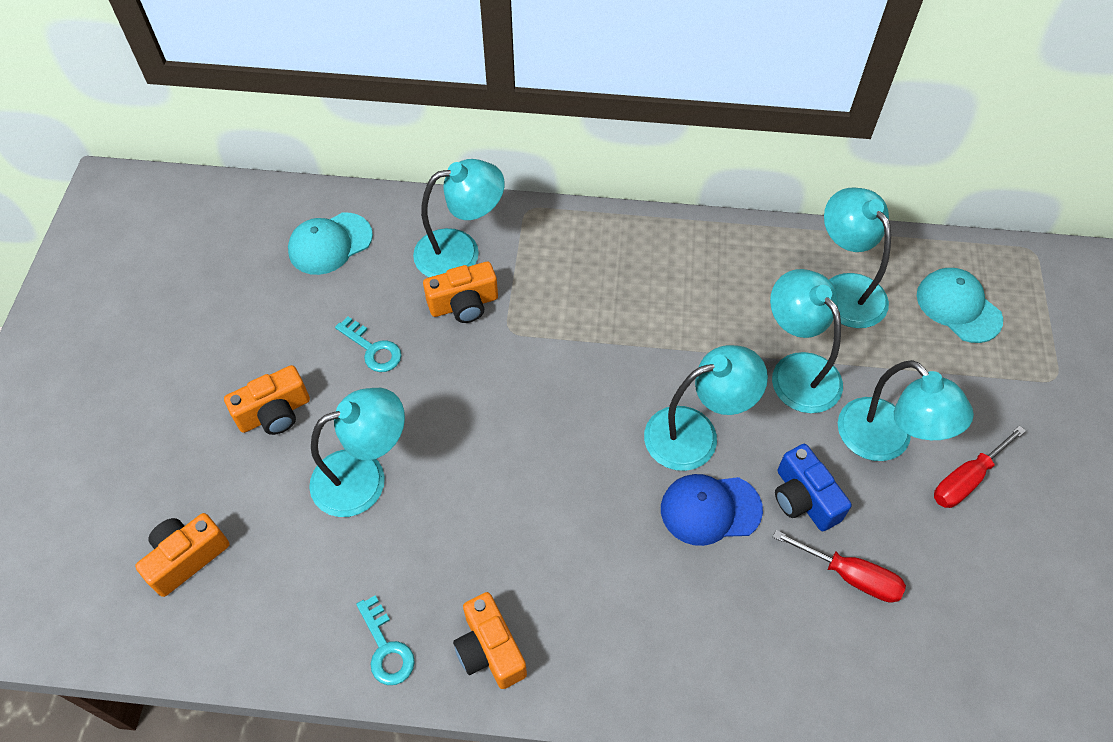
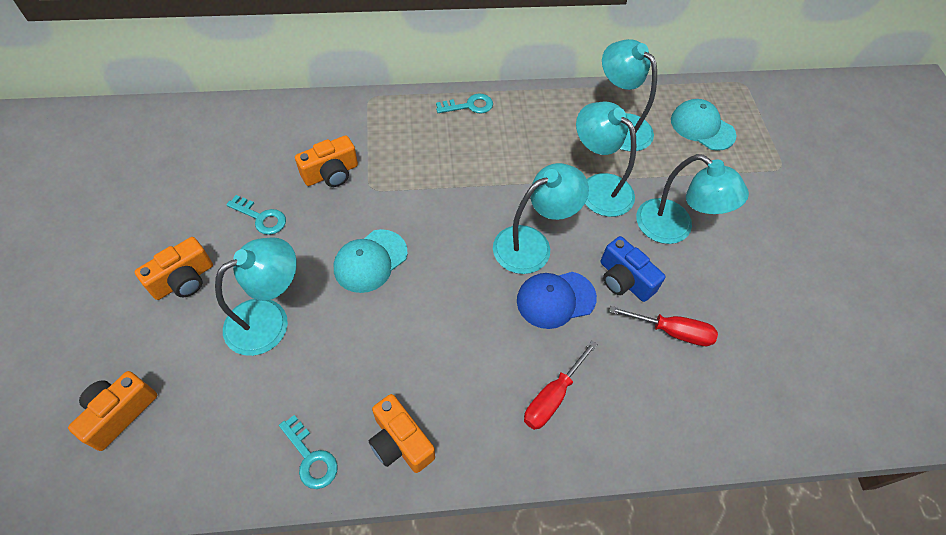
camera: 15 degrees left, 0 degrees up
turquoise cap [288,213,373,275] -> turquoise cap moved to [334,229,408,293]
turquoise lamp [413,159,505,277] -> none
red screwdriver [934,425,1026,508] -> red screwdriver moved to [524,341,598,430]
none -> turquoise key [436,94,493,113]

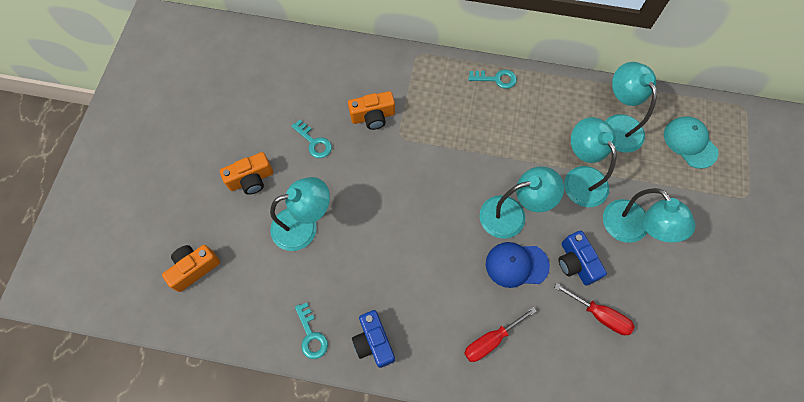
camera: 20 degrees right, 10 degrees up
turquoise cap [334,229,408,293] -> none
orange camera [369,394,435,473] -> blue camera [352,310,395,368]

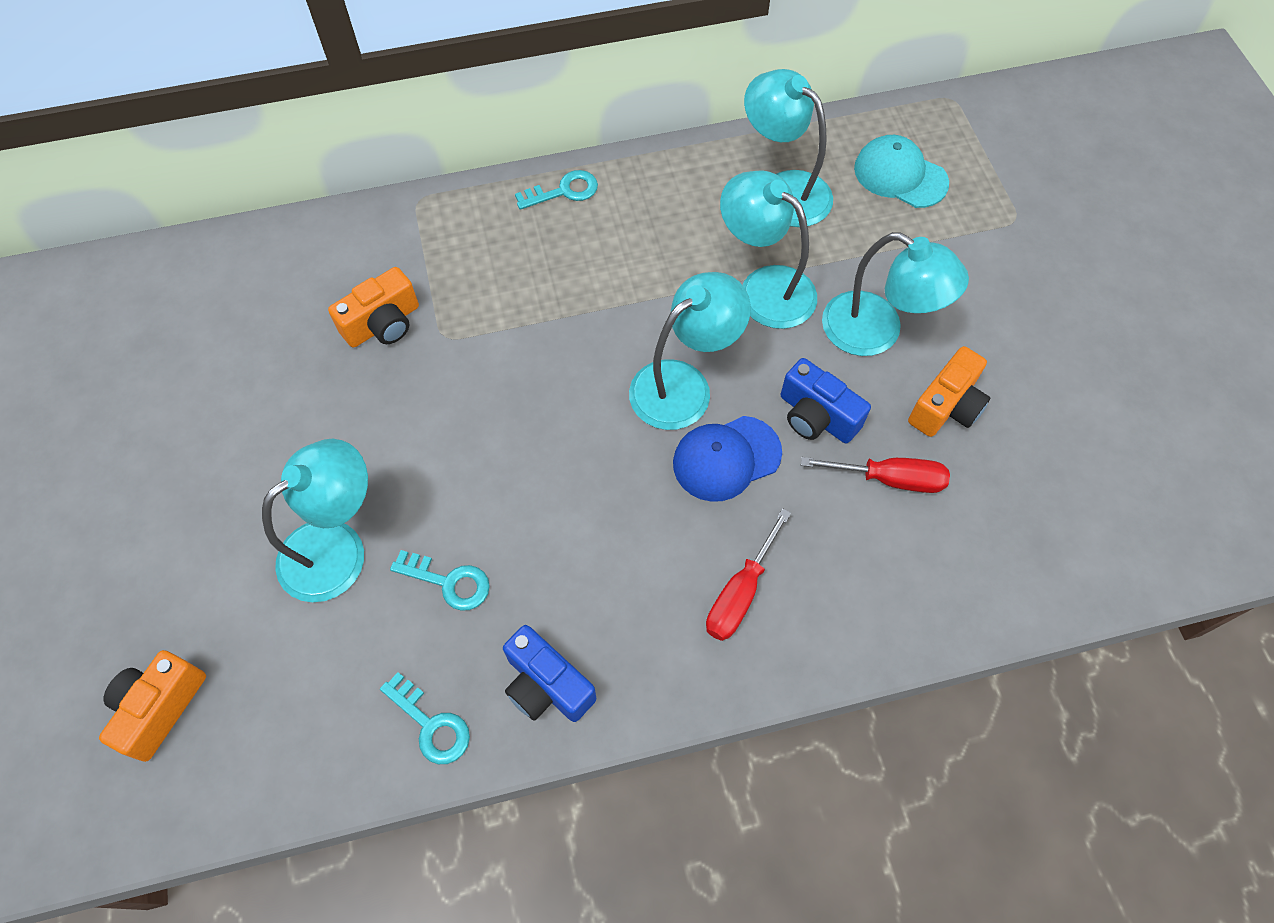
camera: 25 degrees left, 5 degrees down
orange camera [220,152,273,195] -> orange camera moved to [908,346,990,437]
turquoise key [291,120,332,158] -> turquoise key moved to [390,550,490,611]

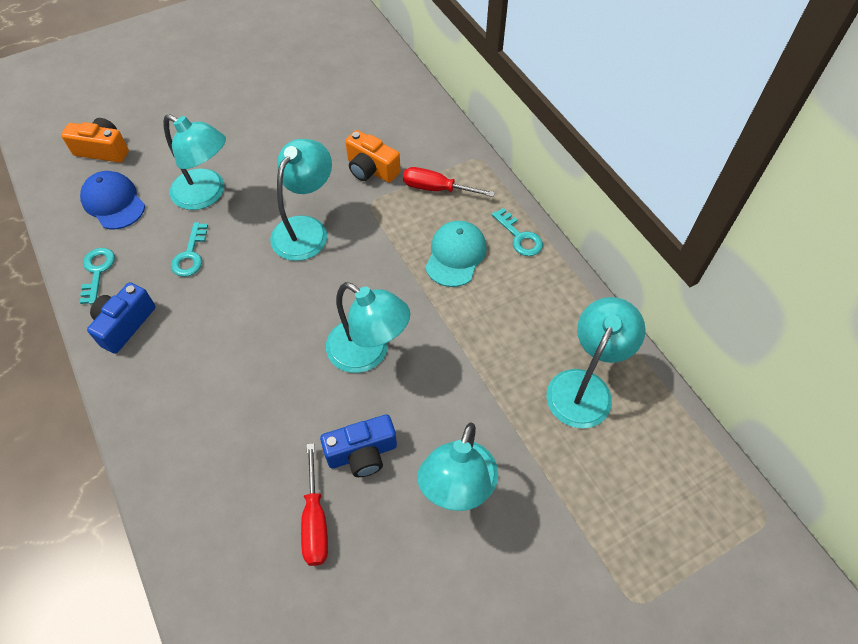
camera: 75 degrees right, 5 degrees down
turquoise key [380,672,470,764] -> turquoise key turned 150 degrees clockwise [80,248,115,304]
blue cap [673,416,782,502] -> blue cap moved to [80,171,145,229]
red screwdriver [706,509,791,641] -> red screwdriver moved to [403,167,495,197]
turquoise lamp [720,170,817,329] -> turquoise lamp moved to [270,139,332,261]
blue camera [781,358,871,443] -> blue camera turned 135 degrees counterclockwise [320,414,397,477]
turquoise cap [854,135,949,208] -> turquoise cap moved to [425,221,487,287]
orange camera [908,346,990,437] -> none

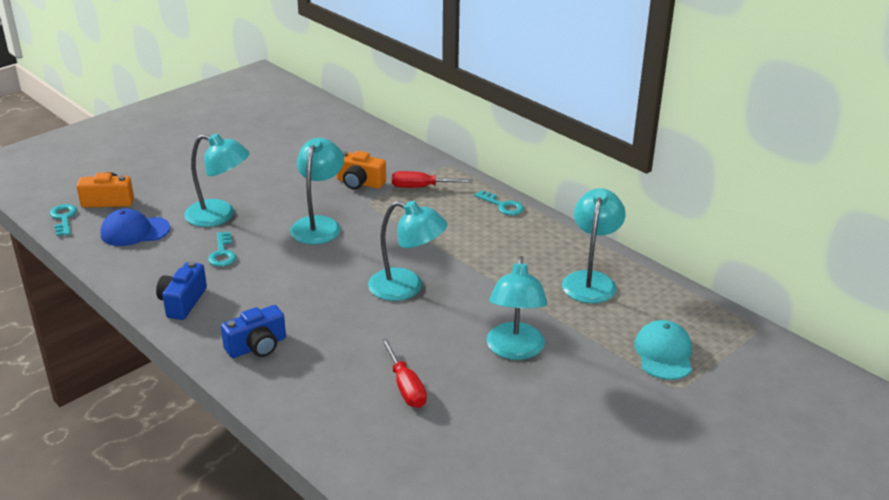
camera: 15 degrees left, 25 degrees down
blue cap [80,171,145,229] -> blue cap turned 45 degrees counterclockwise [100,209,170,246]
turquoise key [80,248,115,304] -> turquoise key moved to [50,204,77,236]
blue camera [320,414,397,477] -> blue camera moved to [221,305,286,358]
turquoise cap [425,221,487,287] -> turquoise cap moved to [634,320,692,380]

